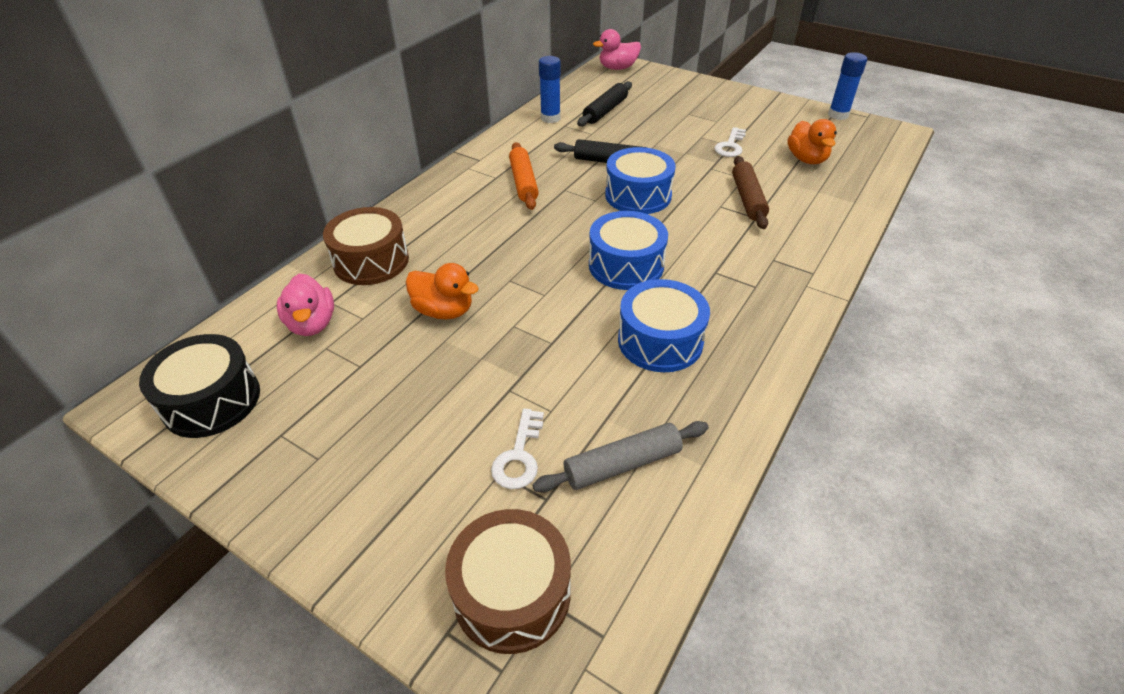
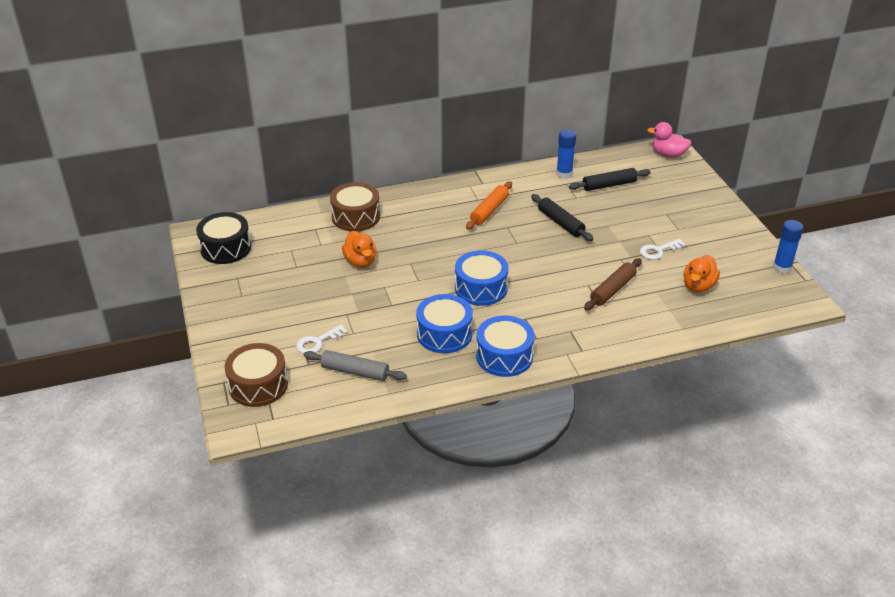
camera: 40 degrees right, 5 degrees down
pink duck [277,274,334,336] -> none
blue drum [605,147,676,214] -> blue drum moved to [476,315,534,377]

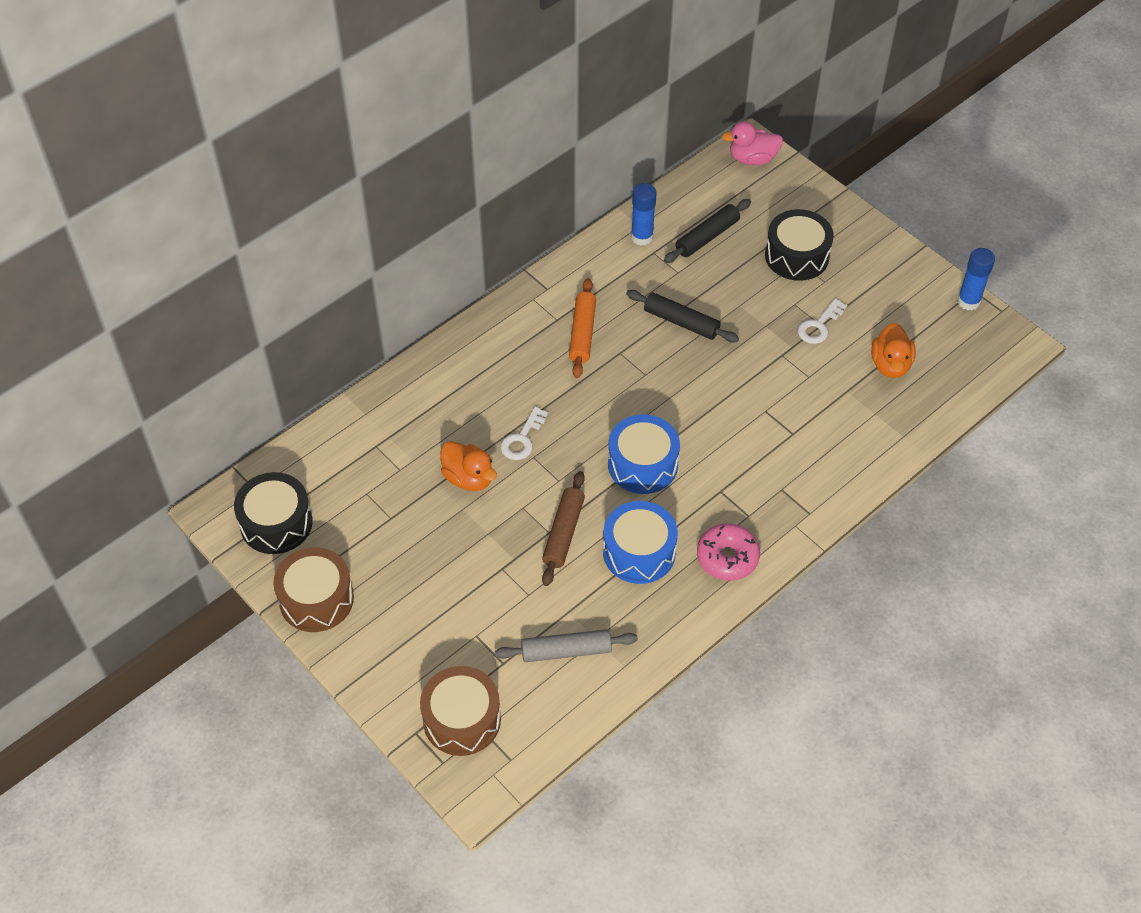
camera: 25 degrees left, 15 degrees up
white key [296,325,348,354] -> white key moved to [501,406,548,460]
brown drum [330,182,380,231] -> brown drum moved to [273,547,354,632]
blue drum [476,315,534,377] -> pink donut [697,523,760,581]
brown rolling pin [584,258,642,311] -> brown rolling pin moved to [542,471,585,586]
none -> black drum [765,209,834,281]

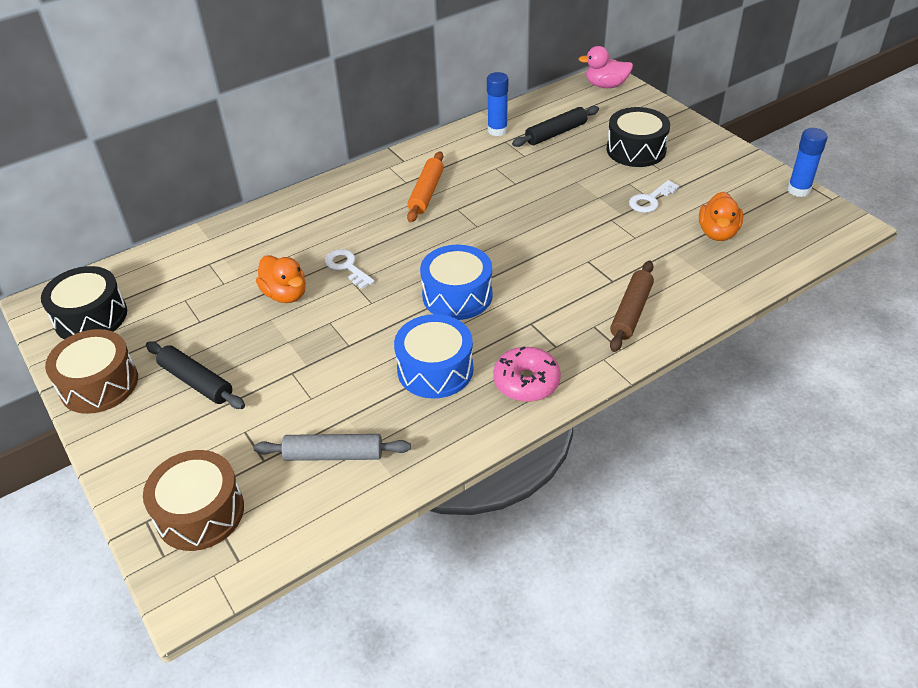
camera: 10 degrees right, 10 degrees down
white key [501,406,548,460] -> white key turned 105 degrees clockwise [325,249,375,289]
brown rolling pin [542,471,585,586] -> brown rolling pin moved to [610,261,654,352]
black rolling pin [626,290,739,343] -> black rolling pin moved to [146,341,245,409]

